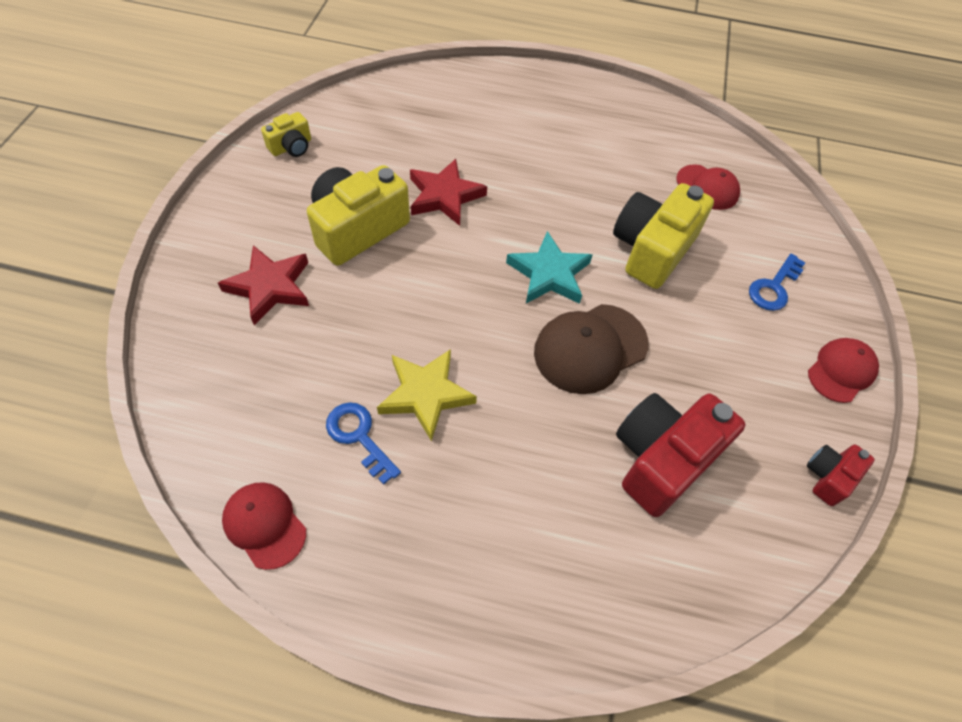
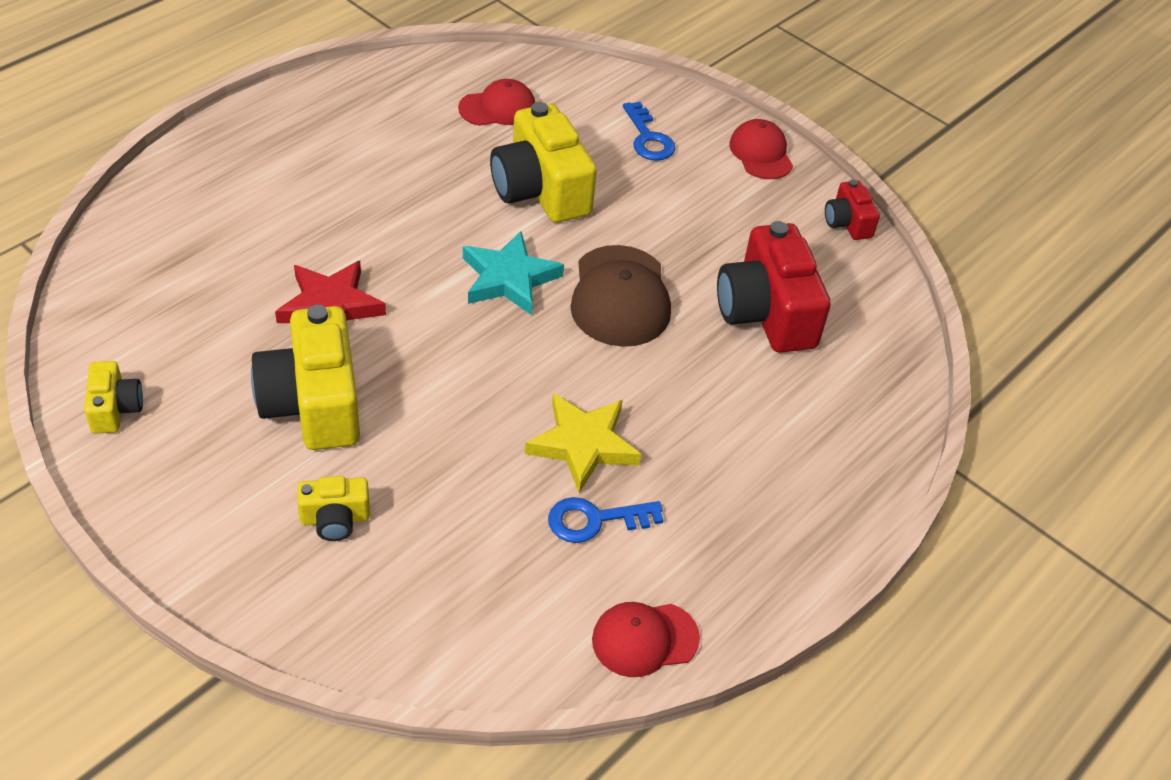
camera: 60 degrees left, 10 degrees down
red star [218,245,309,325] -> yellow camera [297,476,370,541]

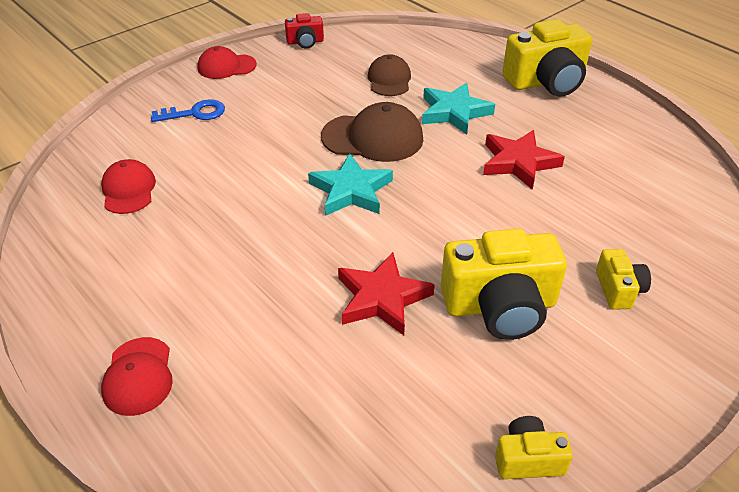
camera: 80 degrees left, 5 degrees down
yellow camera [490,102,597,223] -> yellow camera moved to [502,19,592,97]
yellow star [525,393,642,493] -> red star [483,130,565,190]
blue key [548,497,664,543] -> none
red cap [592,602,700,677] -> red cap moved to [101,337,173,416]
red camera [717,221,831,353] -> brown cap [368,54,411,96]
none -> turquoise star [422,83,495,135]

